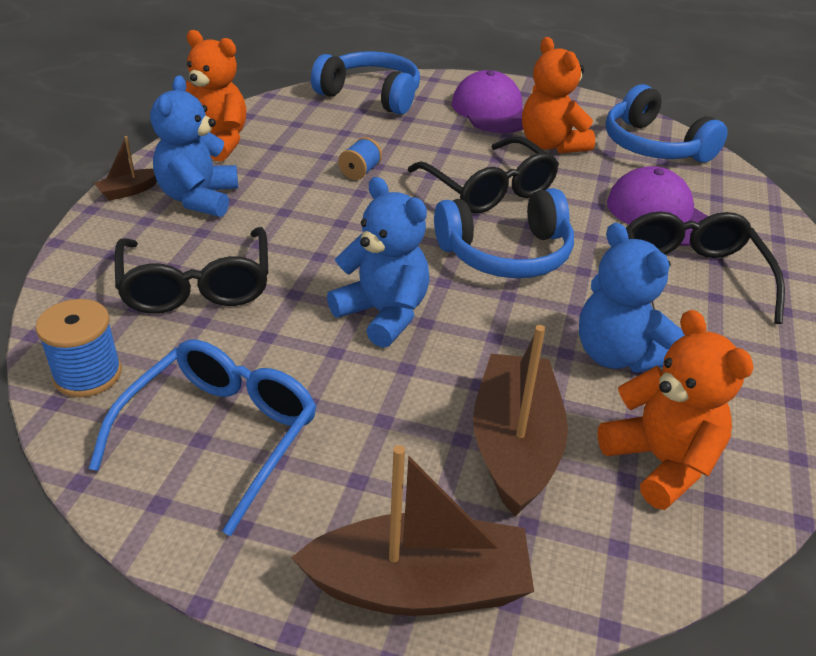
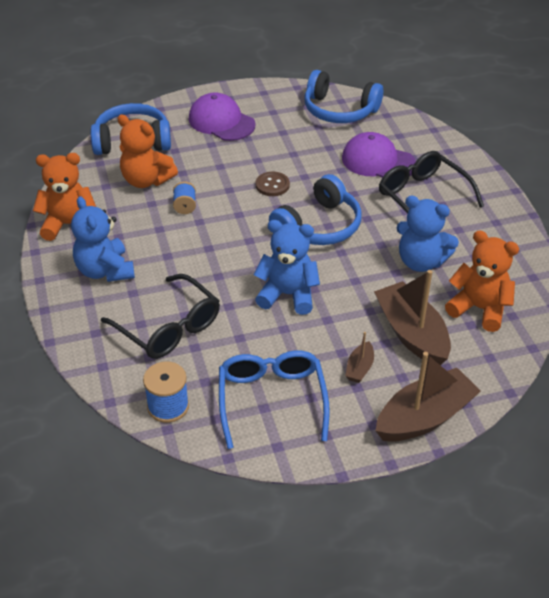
camera: 30 degrees left, 5 degrees up
brown boat [94,136,157,201] -> brown boat moved to [345,332,374,383]
black glasses [408,137,559,214] -> brown button [256,172,290,196]
orange teddy bear [522,37,595,154] -> orange teddy bear moved to [117,114,178,188]

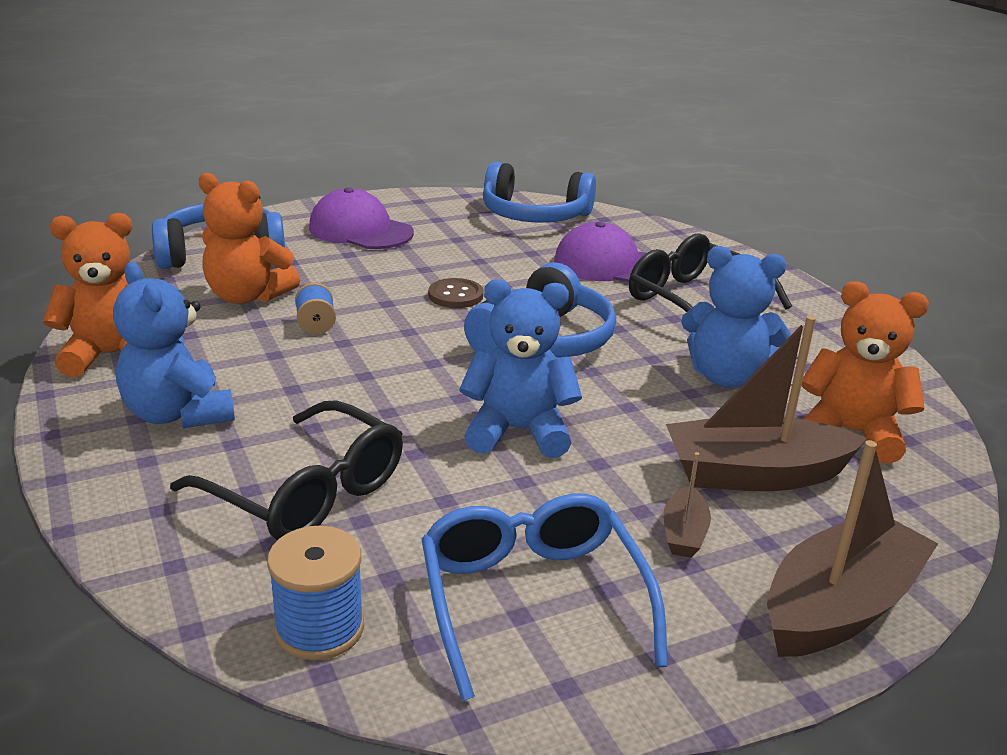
camera: 10 degrees left, 15 degrees down
brown boat [374,270,451,365] -> brown boat turned 60 degrees counterclockwise [666,316,868,491]

